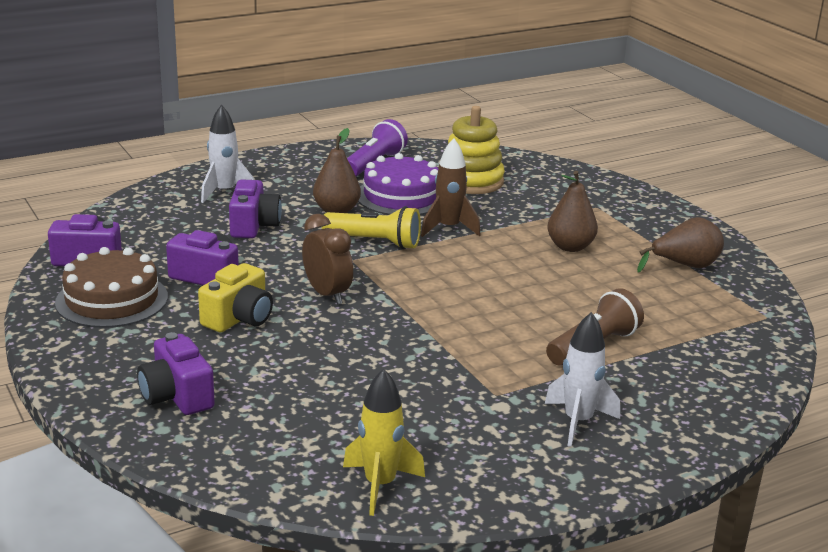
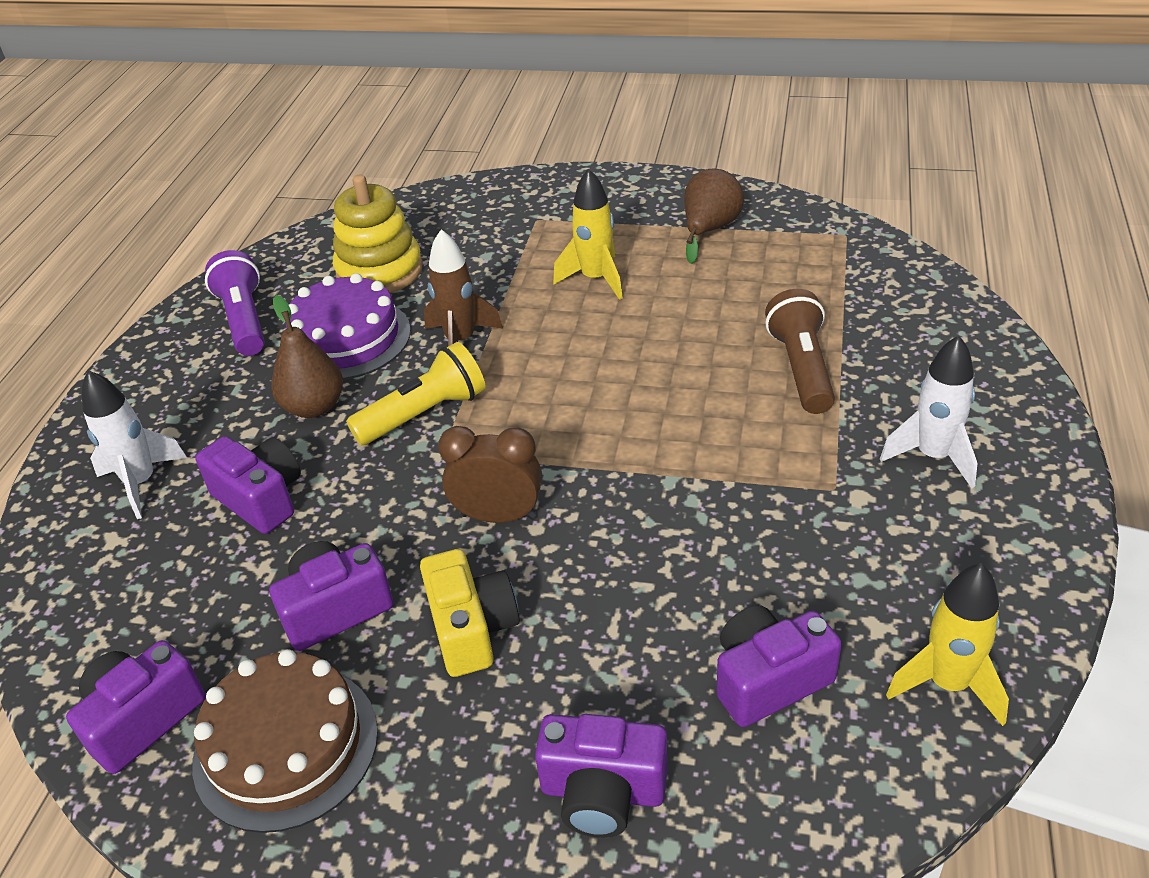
camera: 45 degrees left, 15 degrees up
brown pear [547,171,598,252] -> yellow rocket [553,168,623,300]
none -> purple camera [716,605,842,727]

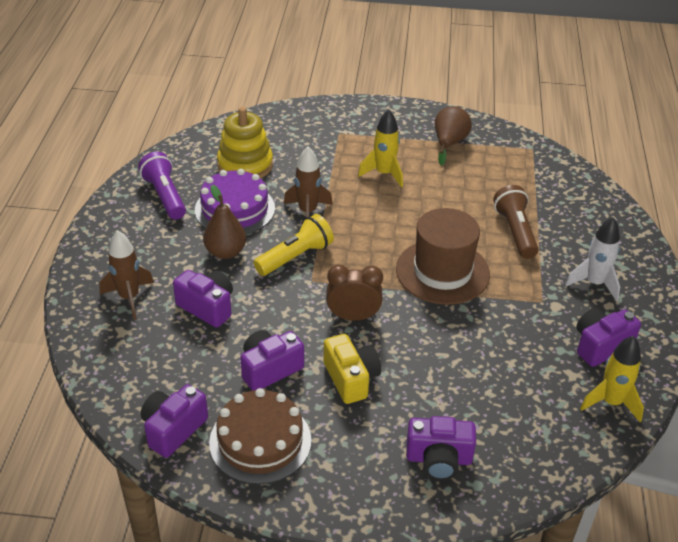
camera: 10 degrees left, 0 degrees up
white rocket [82,370,187,519] -> brown rocket [99,230,154,319]
purple camera [716,605,842,727] -> purple camera moved to [576,308,641,367]
none -> brown hat [396,208,490,305]

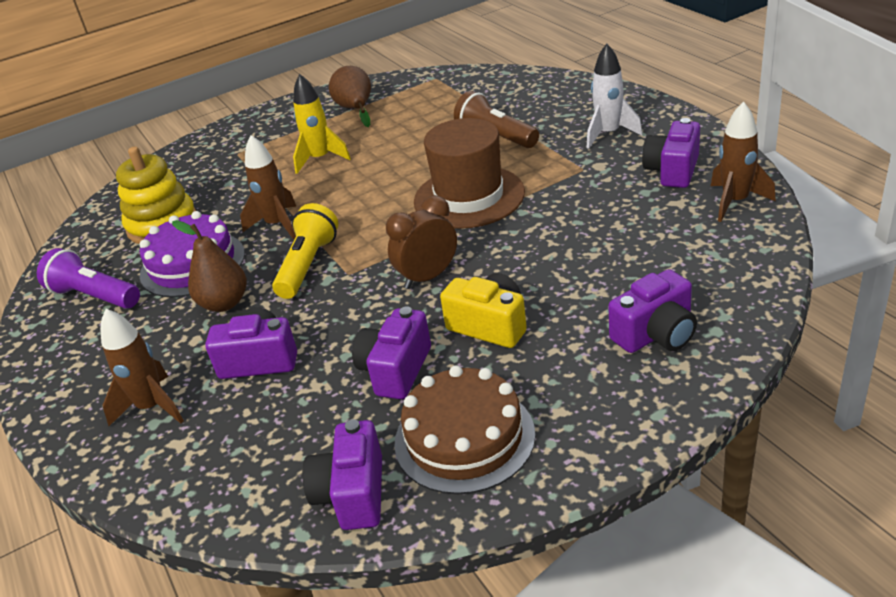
camera: 30 degrees left, 5 degrees down
yellow rocket [580,336,644,422] -> brown rocket [711,101,776,222]

